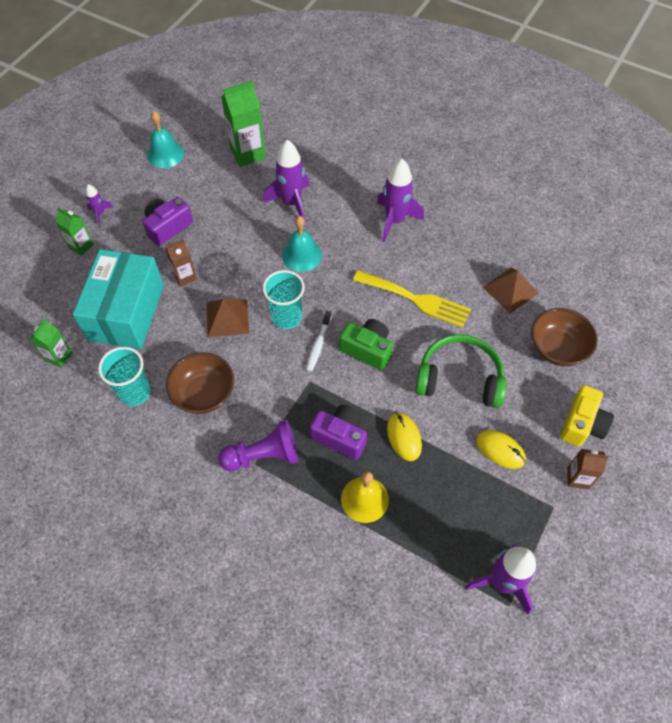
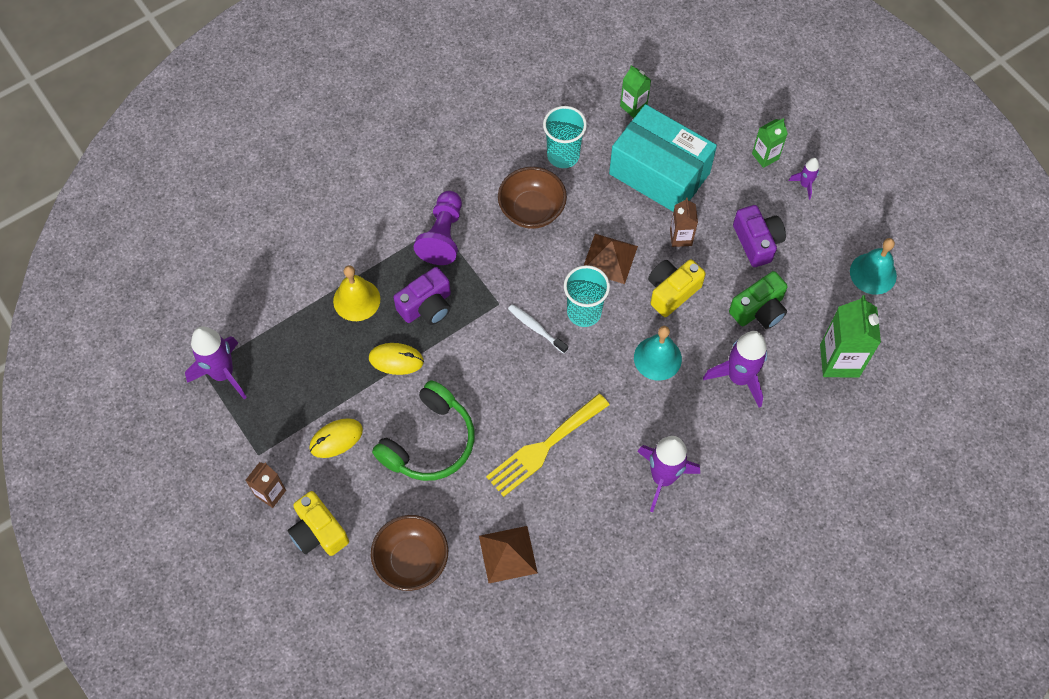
camera: 115 degrees right, 5 degrees up
green camera [339,319,393,370] -> green camera moved to [729,271,788,329]
none -> yellow camera [648,259,706,317]

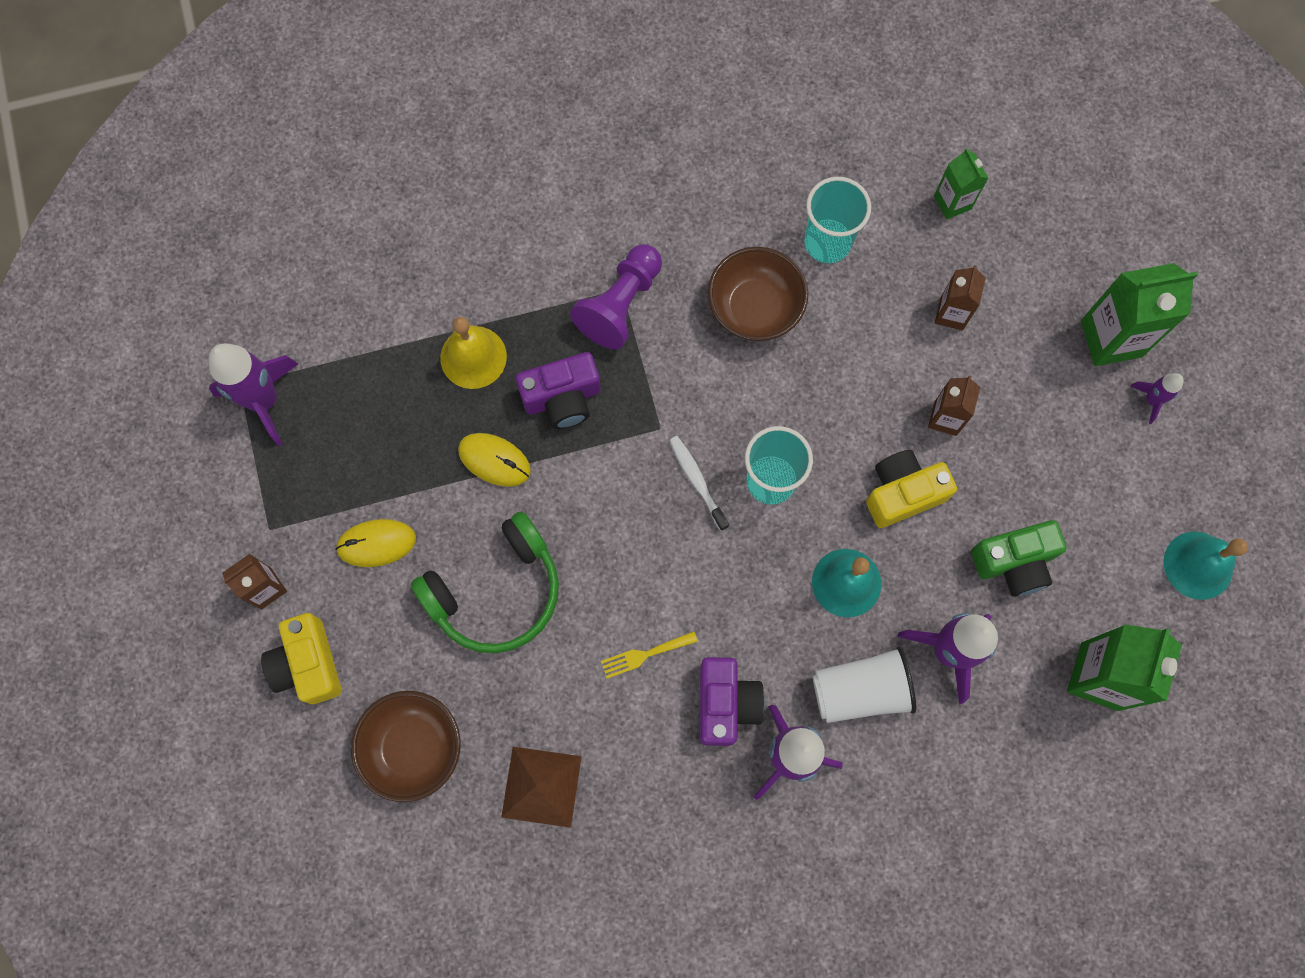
camera: 20 degrees right, 10 degrees up
yellow fork [486,394,609,497] -> yellow fork [601,631,698,679], size x0.48
brown pyramid [583,234,638,284] -> none
turquoise box [609,104,717,212] -> brown carton [935,265,986,331]
purple camera [733,205,786,267] -> purple camera moved to [700,657,765,746]
green carton [752,118,788,168] -> green carton [1081,263,1198,366], size x1.72
none -> white cup [813,646,916,723]

